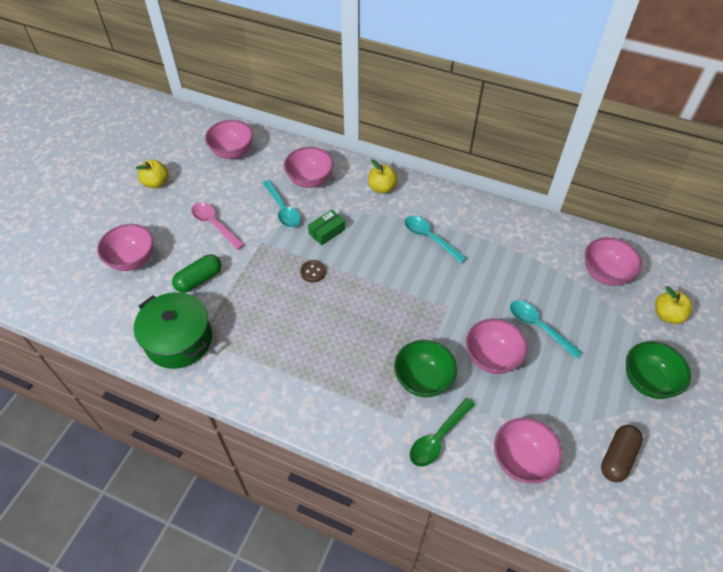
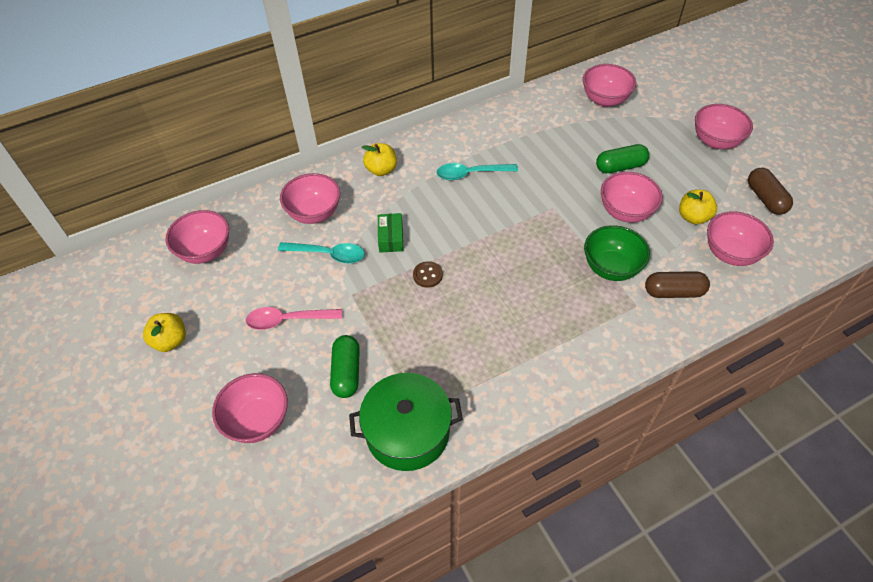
camera: 50 degrees left, 0 degrees up
green spoon [410,398,475,467] -> brown capsule [645,271,710,298]
turquoise spoon [510,300,582,359] -> green capsule [596,144,649,173]
green bowl [626,341,691,399] -> pink bowl [695,104,753,149]
yellow apple [655,286,693,324] -> yellow apple moved to [679,190,717,225]

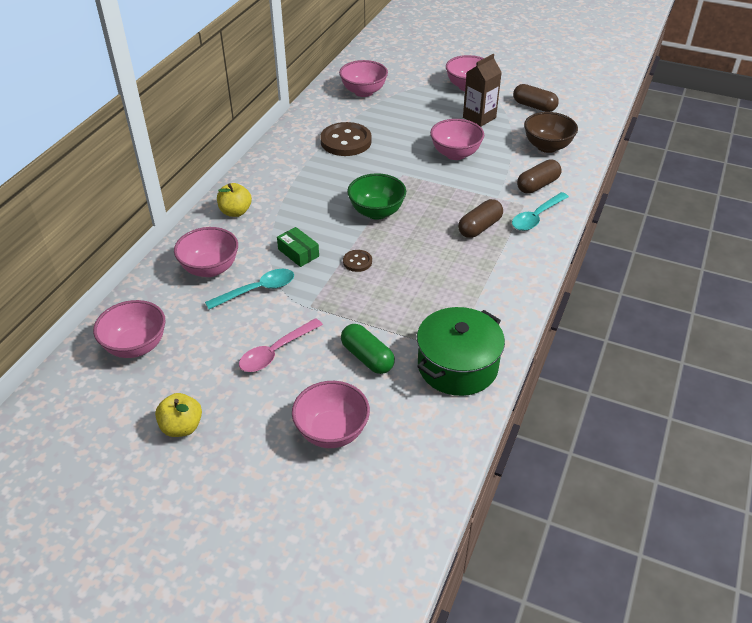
camera: 40 degrees left, 10 degrees down
turquoise spoon [437,163,518,180] -> turquoise spoon moved to [512,192,569,231]
green bowl [584,225,650,281] -> green bowl moved to [347,173,406,219]
green capsule [596,144,649,173] -> none
yellow apple [679,190,717,225] -> none
pink bowl [707,211,774,266] -> brown bowl [524,112,578,153]
none -> brown button [320,122,372,156]
none -> brown capsule [458,199,503,238]
none -> brown carton [463,54,502,127]

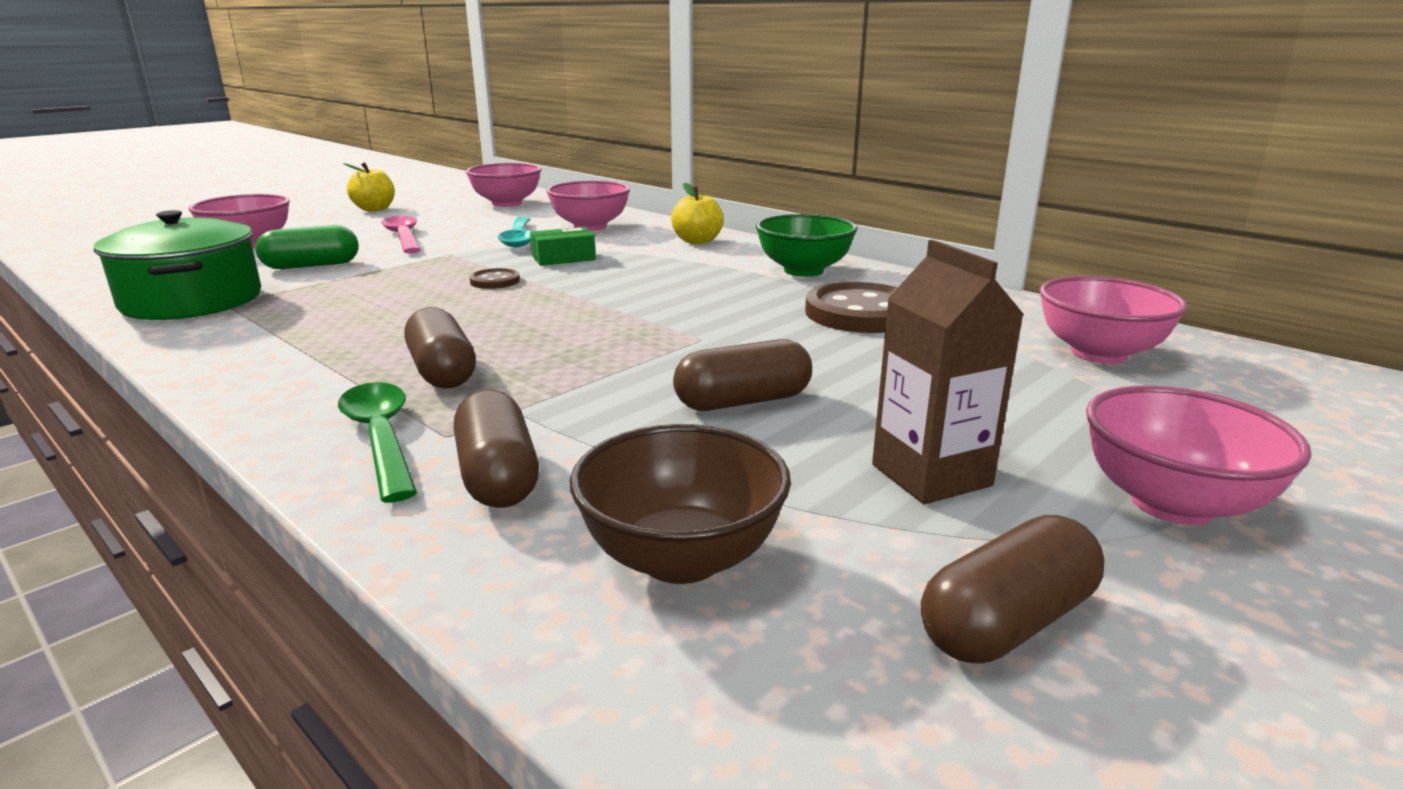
camera: 110 degrees right, 20 degrees down
green bowl [347,173,406,219] -> green bowl moved to [756,214,857,277]
pink bowl [430,119,484,160] -> brown capsule [673,339,812,411]
turquoise spoon [512,192,569,231] -> green spoon [338,382,417,503]

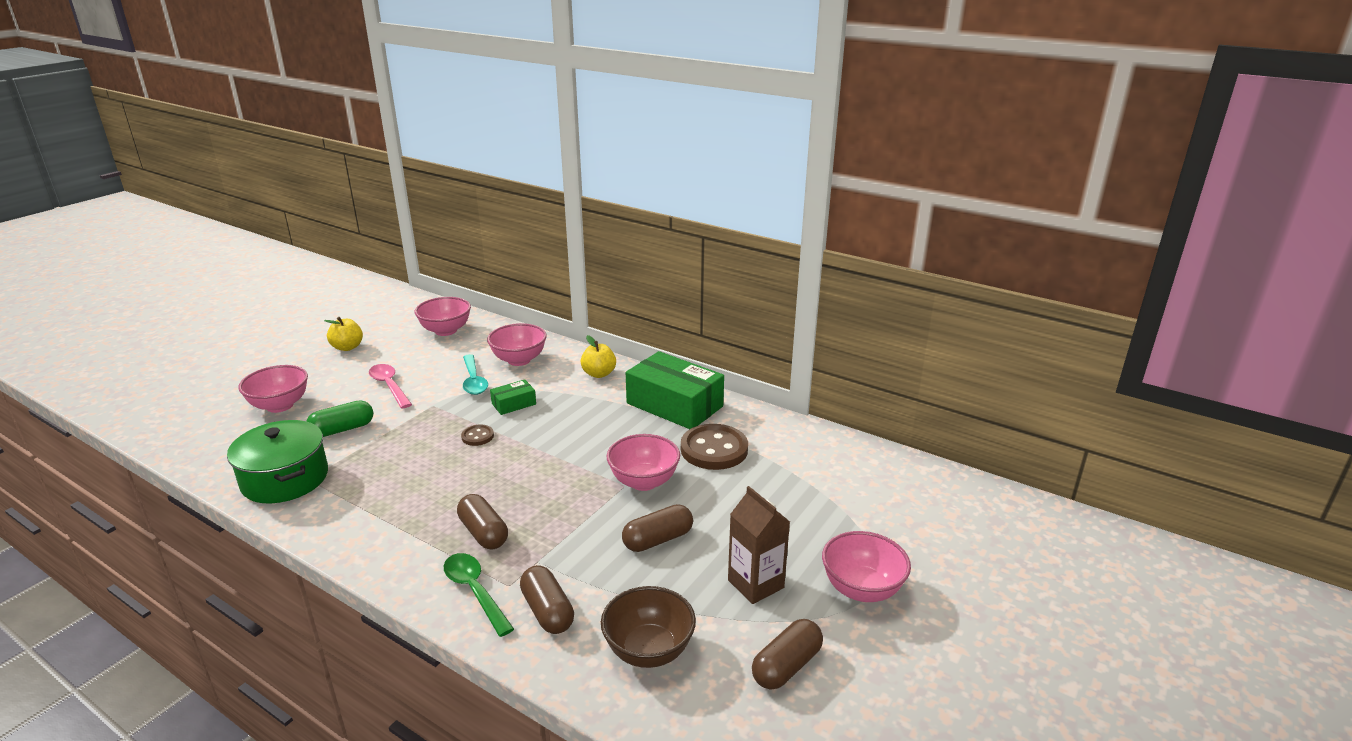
camera: 10 degrees left, 5 degrees up
green bowl [756,214,857,277] -> green box [626,351,724,429]
pink bowl [1039,276,1188,364] -> pink bowl moved to [606,434,680,491]

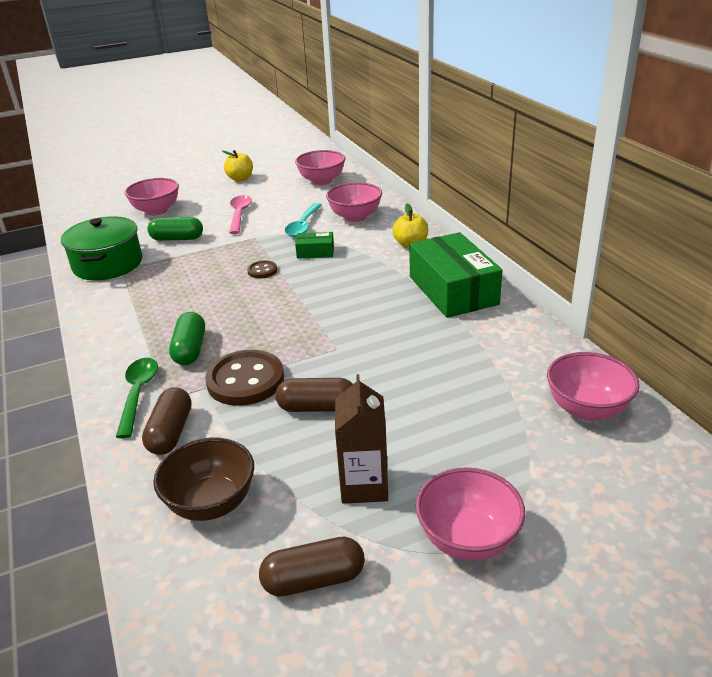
camera: 35 degrees right, 5 degrees up
brown capsule [457,494,508,549] -> green capsule [169,312,205,365]
pink bowl [606,434,680,491] -> pink bowl moved to [547,352,640,421]
brown button [681,424,748,470] -> brown button moved to [205,350,284,406]

